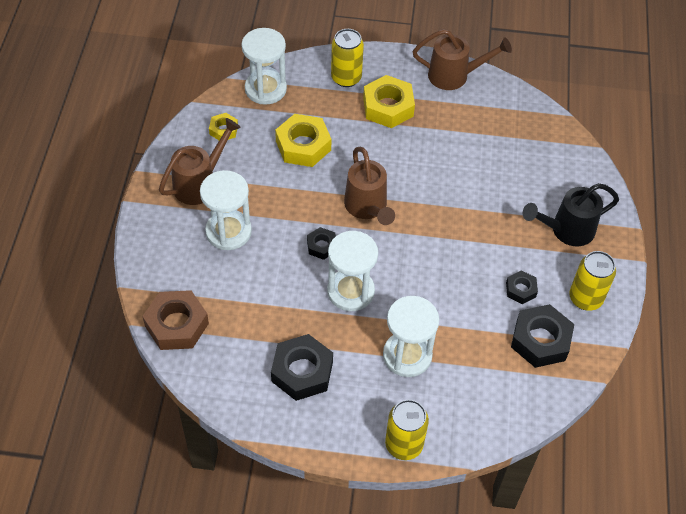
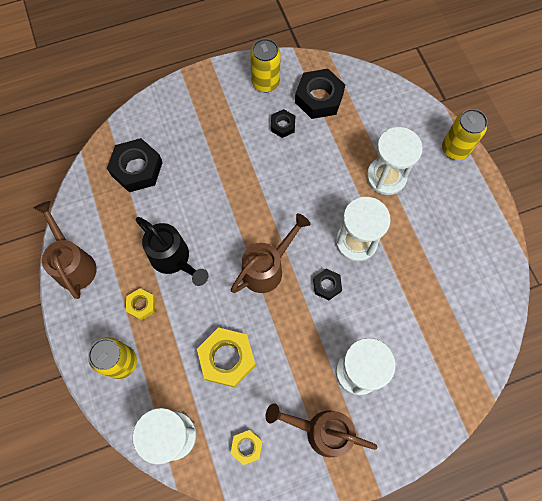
camera: 115 degrees left, 15 degrees up
brown nut [142,290,209,350] -> none
black nut [271,334,333,401] -> black nut moved to [107,138,163,192]
yellow nut [363,75,415,128] -> yellow nut [126,288,155,320], size x0.54
black watering can [523,183,619,246] -> black watering can moved to [136,217,209,286]

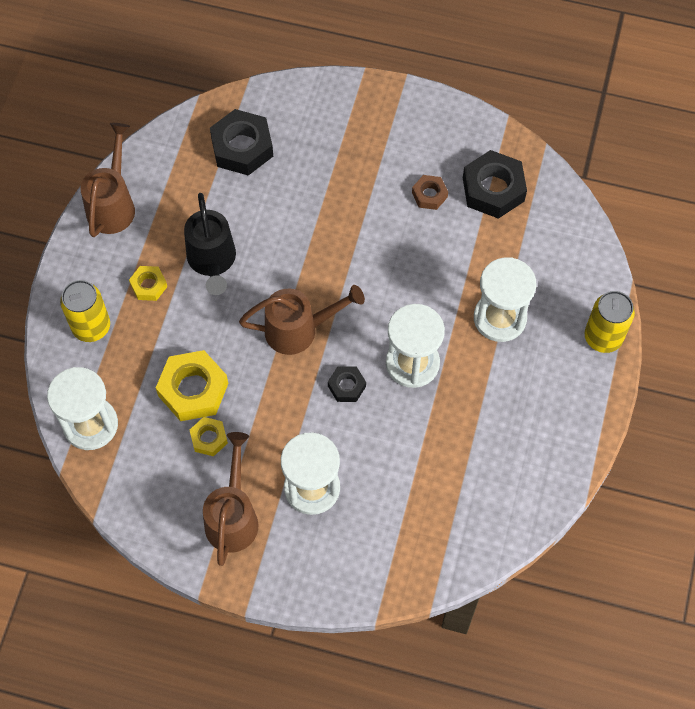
camera: 35 degrees right, 5 degrees down
yellow nut [230,430,263,465] -> yellow nut moved to [190,417,228,456]
yellow can [250,39,281,92] -> none
brown watering can [266,403,377,457] -> brown watering can turned 45 degrees clockwise [203,432,258,566]
black nut [271,109,295,138] -> brown nut [412,175,448,210]

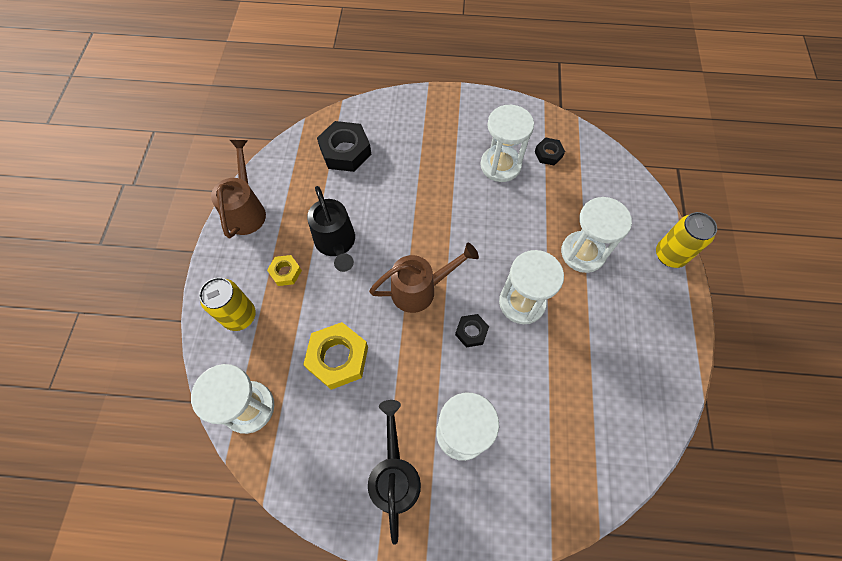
camera: 10 degrees left, 0 degrees up
yellow nut [190,417,228,456] -> none
brown watering can [203,432,258,566] -> black watering can [368,400,421,545]
brown nut [412,175,448,210] -> white hourglass [480,105,534,182]
black nut [463,150,527,219] -> black nut [535,137,565,165], size x0.54

